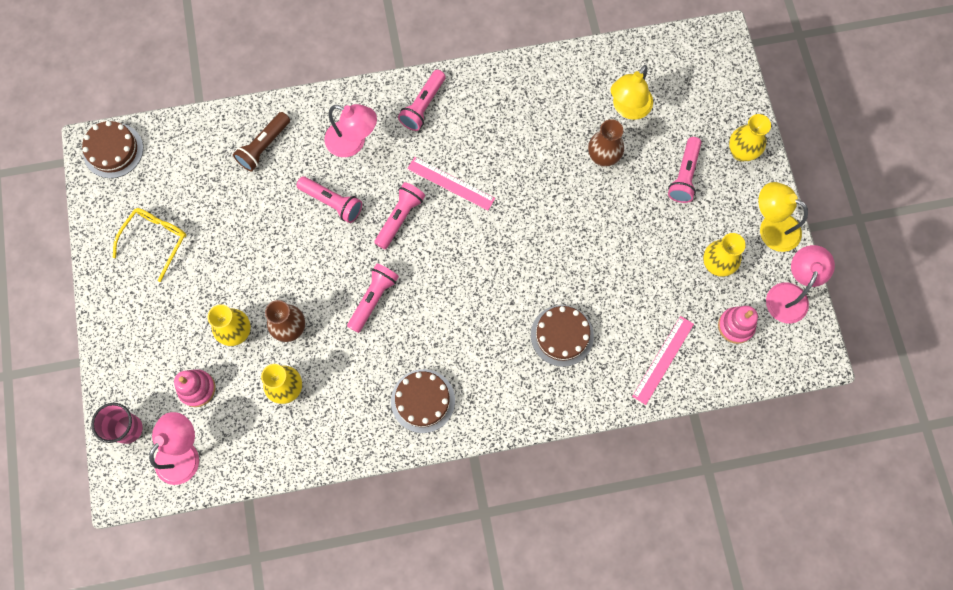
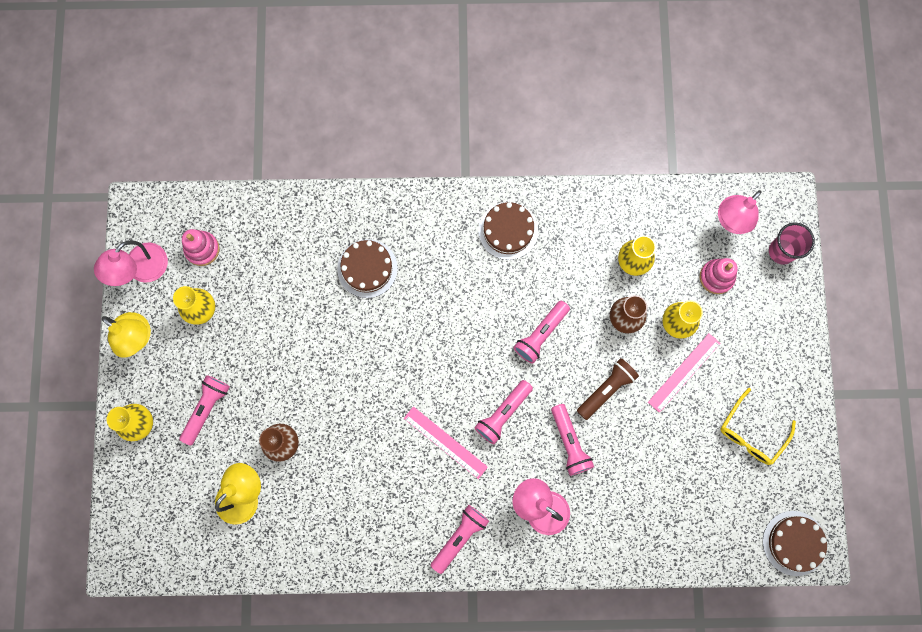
camera: 170 degrees left, 5 degrees up
brown flashlight [233,112,290,172] -> brown flashlight moved to [577,358,639,420]
pink flashlight [296,176,362,223] -> pink flashlight turned 150 degrees counterclockwise [551,404,594,476]
pink ruler [632,316,694,405] -> pink ruler moved to [648,333,720,413]

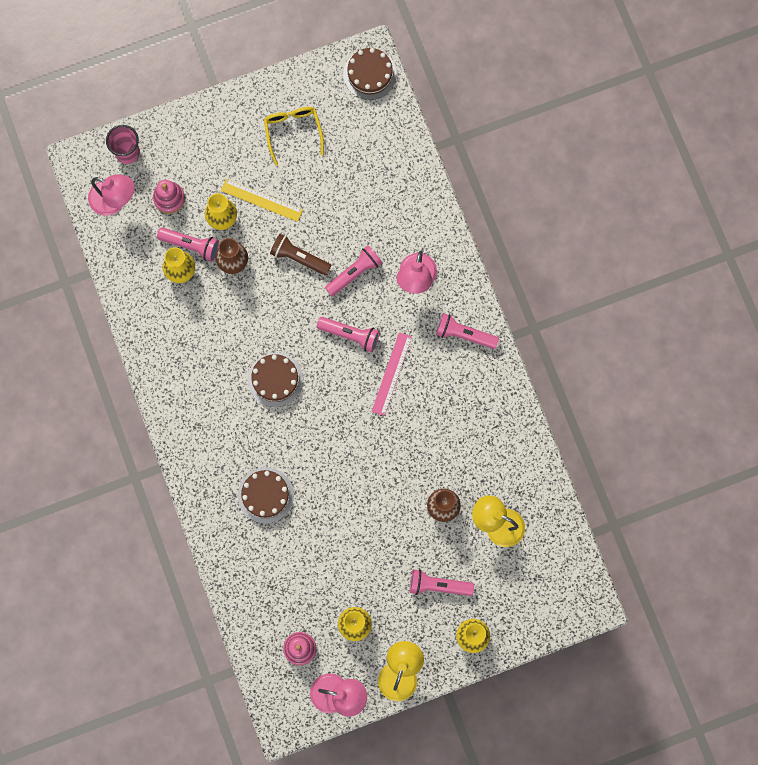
camera: 110 degrees left, 0 degrees up
brown cake [478,202,538,260] -> brown cake moved to [248,353,303,407]
pink flashlight [514,301,570,364] -> pink flashlight moved to [157,227,219,262]
pink ruler [648,333,720,413] -> yellow ruler [221,179,303,222]
yellow glasses [720,388,796,465] -> yellow glasses turned 120 degrees counterclockwise [264,107,324,166]

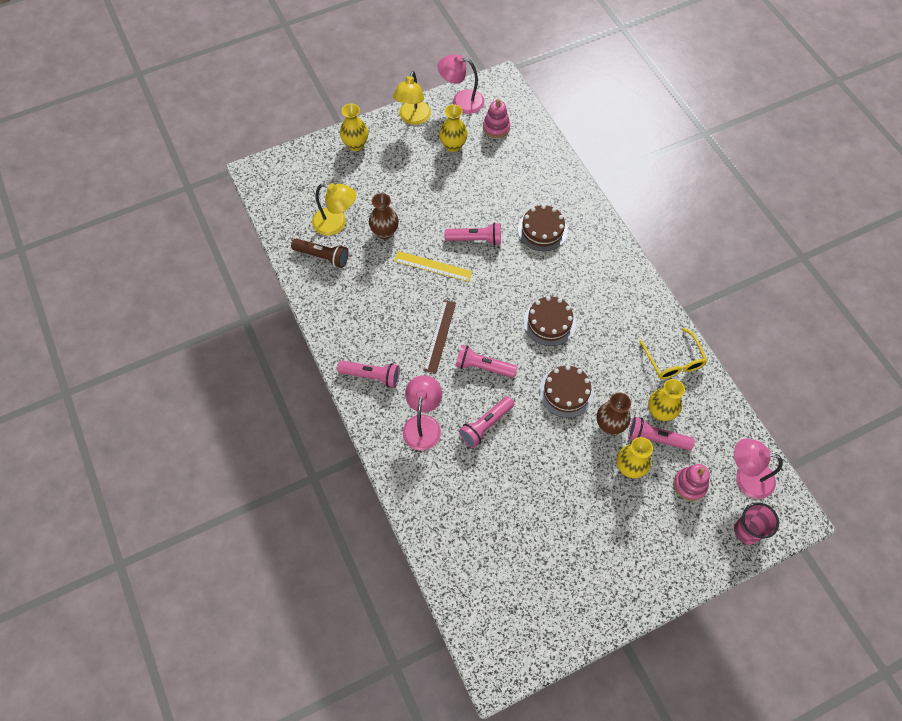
camera: 175 degrees right, 15 degrees down
yellow ruler [221,179,303,222] -> yellow ruler moved to [394,251,472,282]
yellow glasses [264,107,324,166] -> yellow glasses moved to [639,328,707,380]
brown flashlight [270,234,332,275] -> brown flashlight moved to [291,239,349,268]
brown cake [343,48,397,100] -> brown cake moved to [539,365,594,418]
pink ruler [372,332,412,416] -> brown ruler [423,300,456,373]
pink flashlight [410,569,474,596] -> pink flashlight moved to [445,222,501,245]

